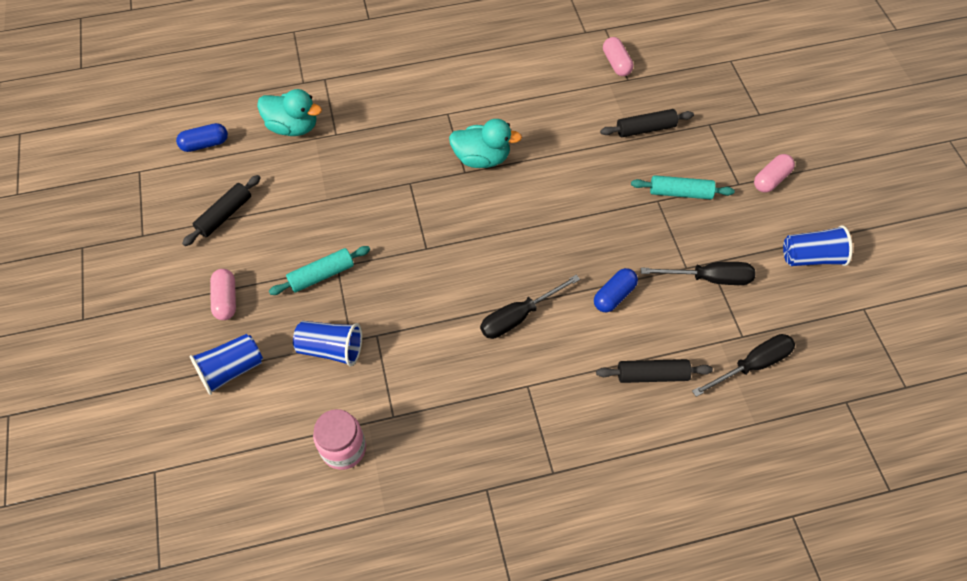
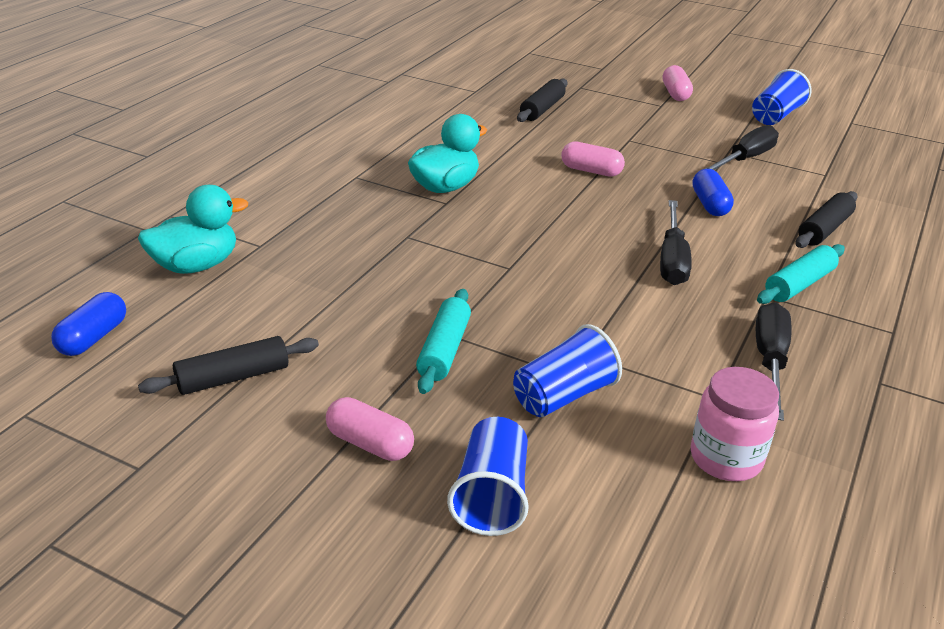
camera: 50 degrees left, 25 degrees down
black rolling pin [182,175,261,246] -> black rolling pin turned 75 degrees clockwise [138,336,319,395]
pink capsule [603,37,633,76] -> pink capsule moved to [561,141,625,177]
turquoise rolling pin [631,175,735,199] -> turquoise rolling pin moved to [757,244,845,304]
black screwdriver [692,334,795,397] -> black screwdriver moved to [756,302,791,421]

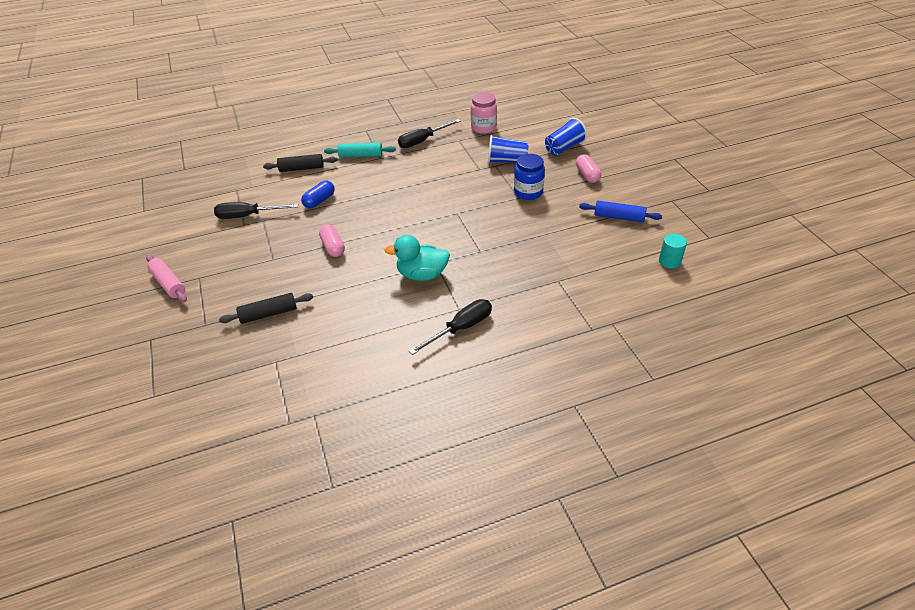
camera: 135 degrees left, 10 degrees up
blue capsule [51,292,126,356] -> turquoise cylinder [659,234,687,269]
turquoise duck [138,185,248,274] -> none
black rolling pin [138,336,319,395] -> blue rolling pin [579,201,662,222]
turquoise rolling pin [416,289,471,394] -> blue jar [514,154,545,200]
black screwdriver [660,200,692,285] -> black screwdriver moved to [409,299,492,355]
pink capsule [663,65,693,101] -> pink rolling pin [146,255,187,302]
blue cup [752,69,812,125] -> none

